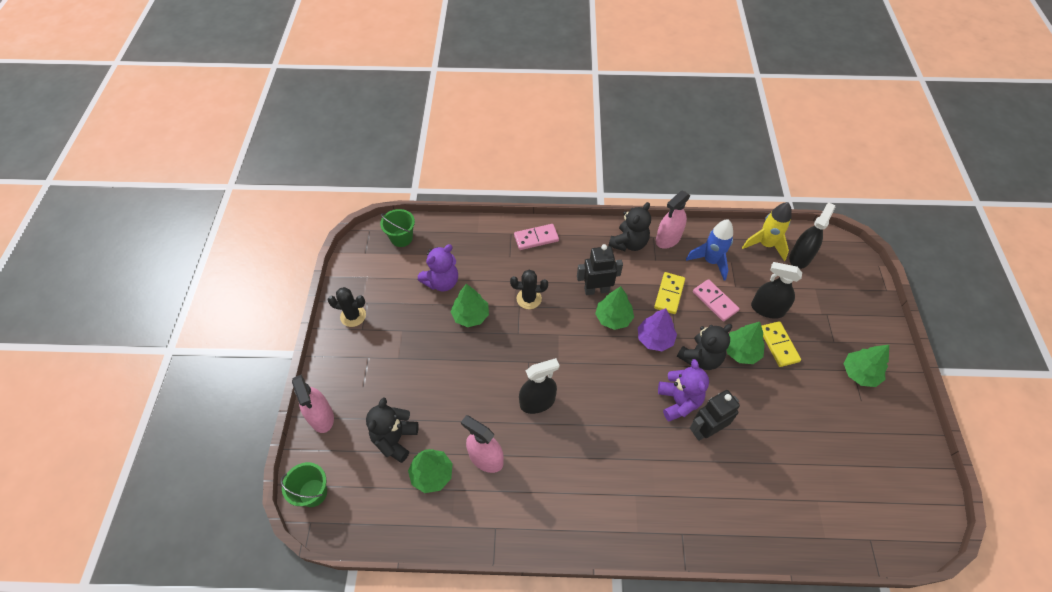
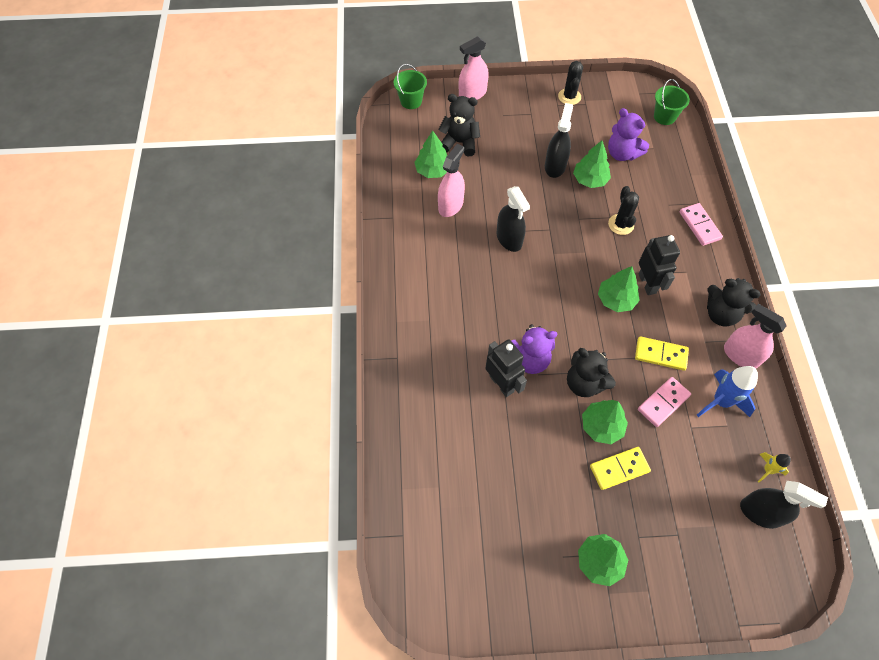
camera: 85 degrees right, 5 degrees up
purple tree [638,308,677,351] -> none
yellow rocket [742,202,792,261] -> yellow rocket [757,452,791,483], size x0.54
black spray bottle [751,262,802,319] -> black spray bottle moved to [545,103,573,178]

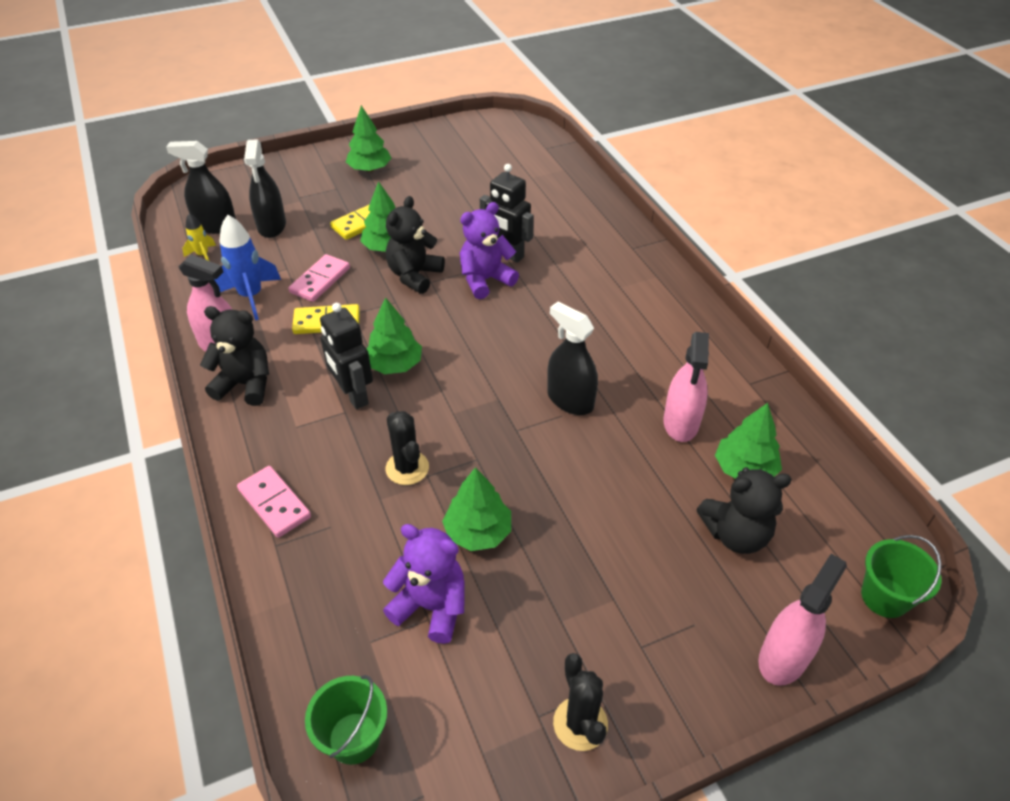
camera: 160 degrees right, 15 degrees down
black spray bottle [545,103,573,178] -> black spray bottle moved to [244,139,286,238]
black teddy bear [567,348,616,397] -> black teddy bear turned 90 degrees counterclockwise [386,196,445,294]

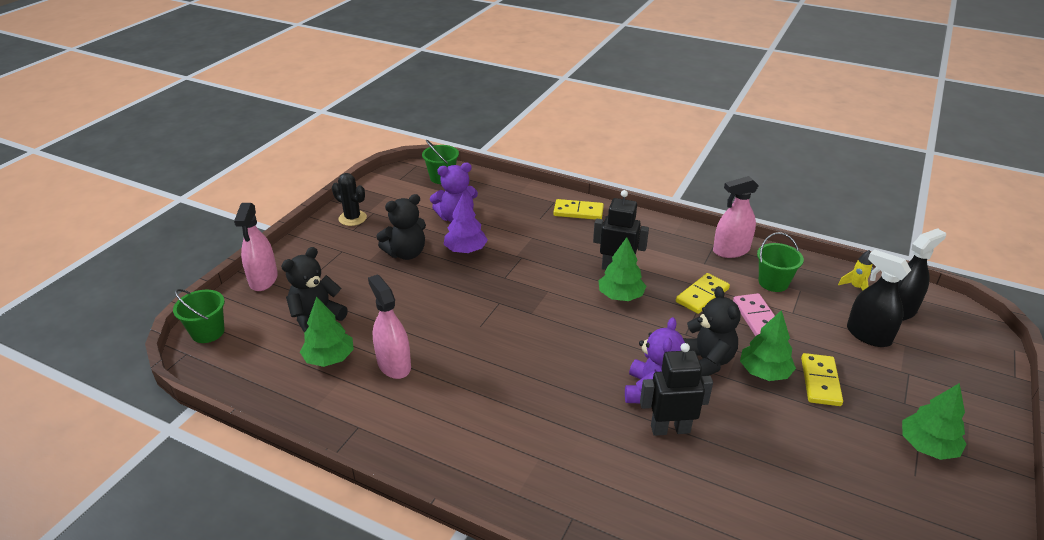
camera: 140 degrees right, 10 degrees down
black teddy bear [200,306,269,406] -> black teddy bear moved to [376,194,426,260]
blue rocket [214,215,281,320] -> green bucket [757,232,804,292]
pink domino [237,466,311,538] -> yellow domino [553,199,604,220]
black cactus [386,411,429,485] -> none
green tree [442,467,511,551] -> purple tree [444,193,488,253]
black spray bottle [547,301,598,415] -> none

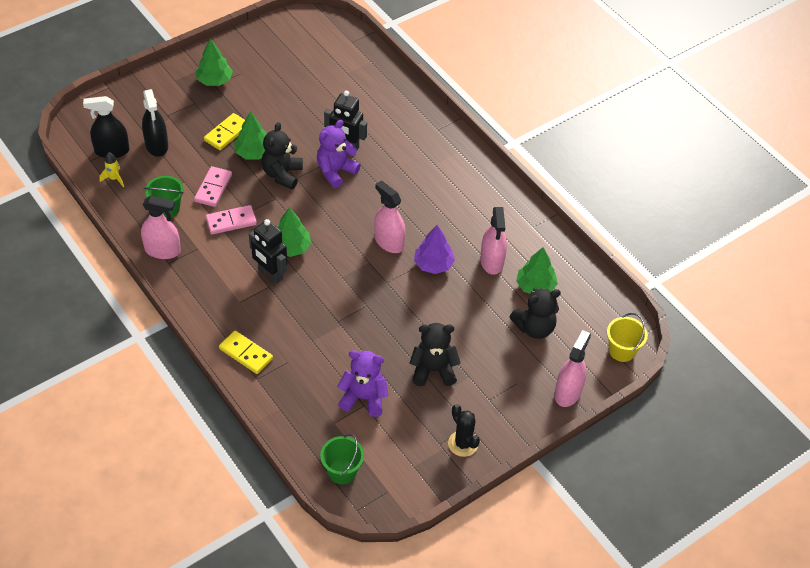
camera: 155 degrees left, 15 degrees up
green bucket [173,289,225,343] -> yellow bucket [607,313,648,362]
purple tree [444,193,488,253] -> purple tree moved to [414,225,455,274]
yellow domino [676,273,730,314] -> pink domino [206,205,257,234]
none -> pink spray bottle [374,181,406,253]

